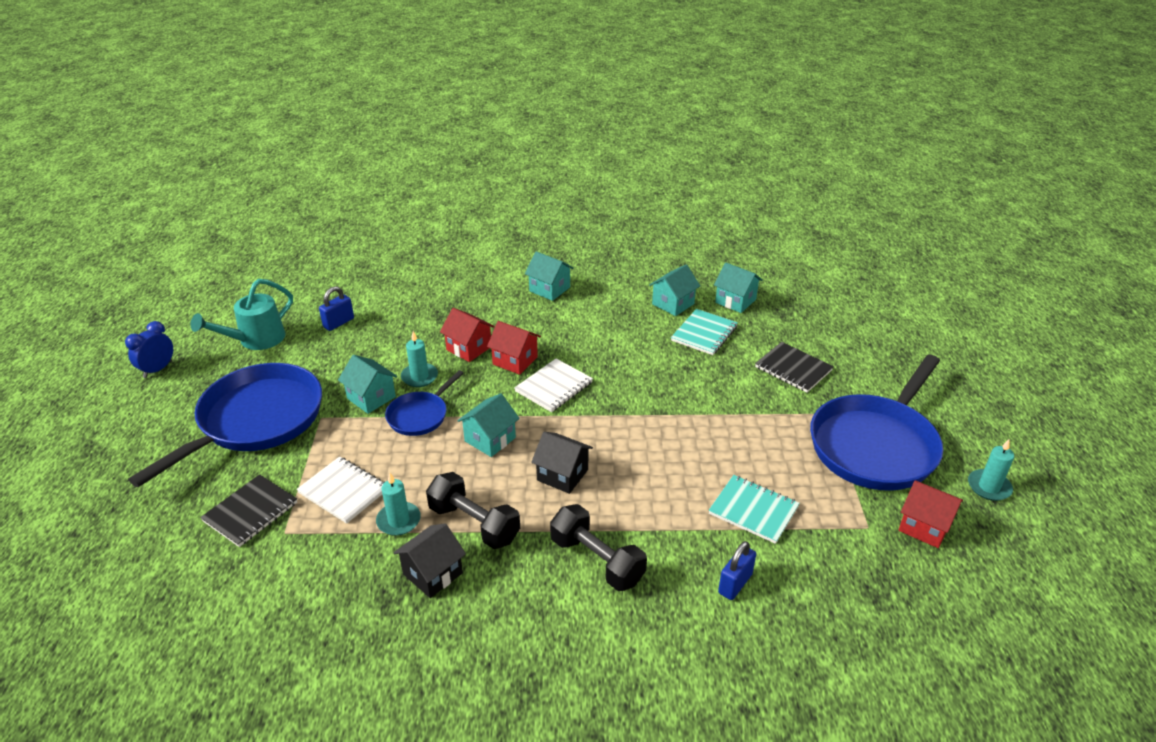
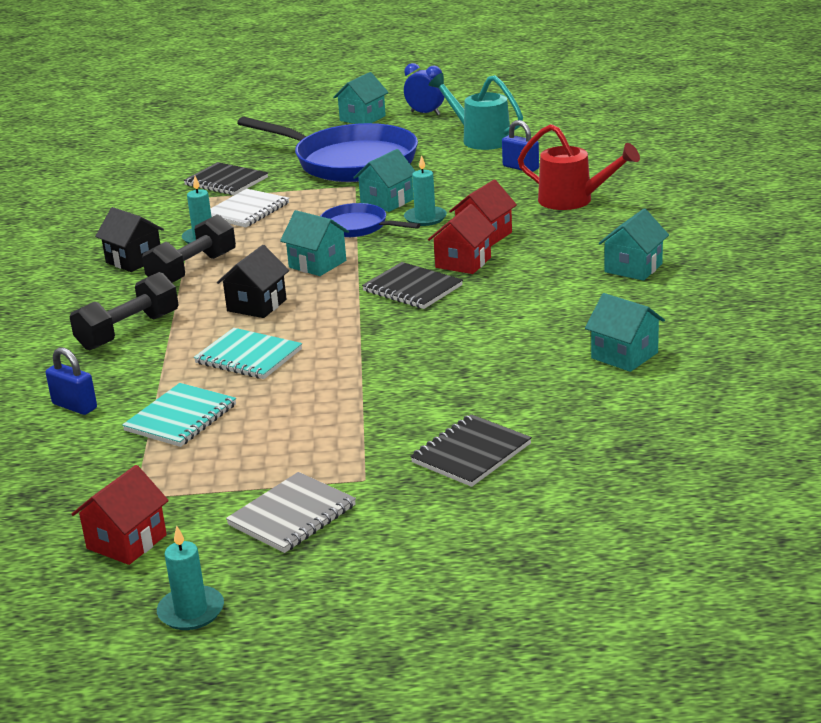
camera: 90 degrees right, 10 degrees down
white notebook [514,359,593,412] -> black notebook [362,262,463,309]
turquoise notebook [671,309,738,355] -> turquoise notebook moved to [194,328,302,379]
turquoise house [714,262,763,313] -> turquoise house moved to [333,72,389,124]
blue pan [810,354,943,491] -> grey notebook [226,472,356,553]
none -> red watering can [518,124,640,210]

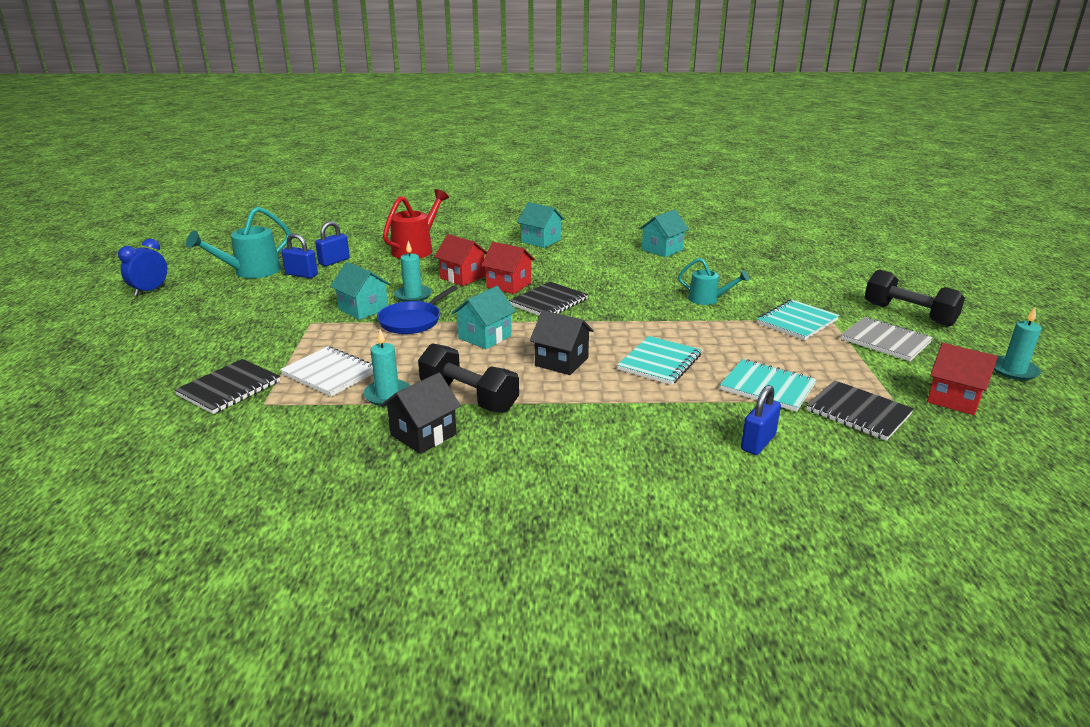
camera: 90 degrees left, 0 degrees up
black dumbbell [70,272,179,350] -> black dumbbell moved to [864,269,965,327]
blue pan [237,117,418,182] -> none
turquoise house [333,72,389,124] -> none
black notebook [410,414,532,487] -> black notebook moved to [806,380,914,441]
none -> blue padlock [282,233,318,278]
none -> turquoise watering can [678,258,749,305]
none -> turquoise notebook [757,300,839,340]

